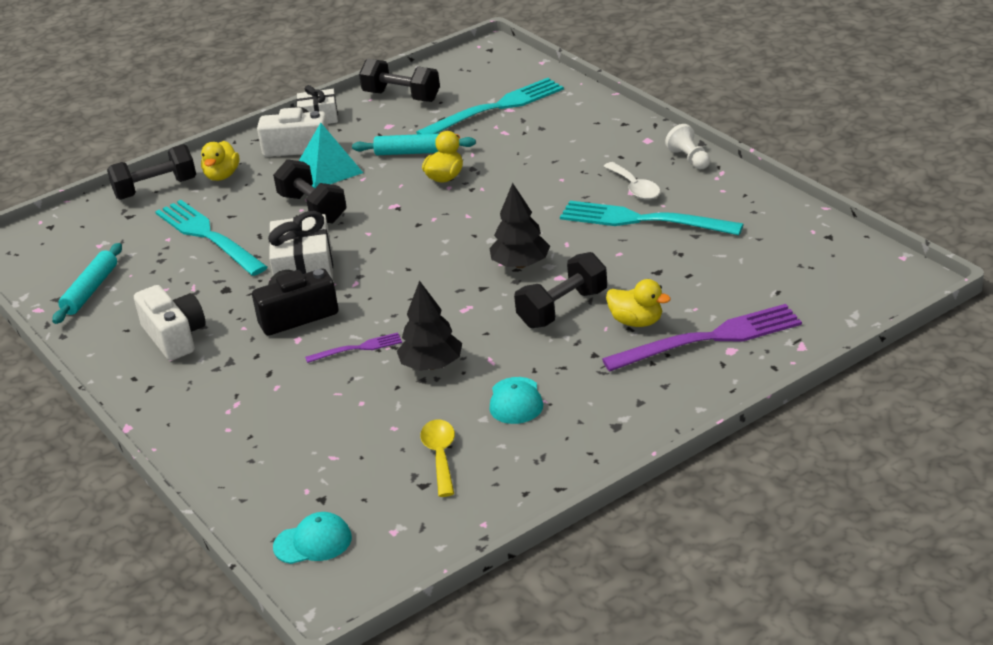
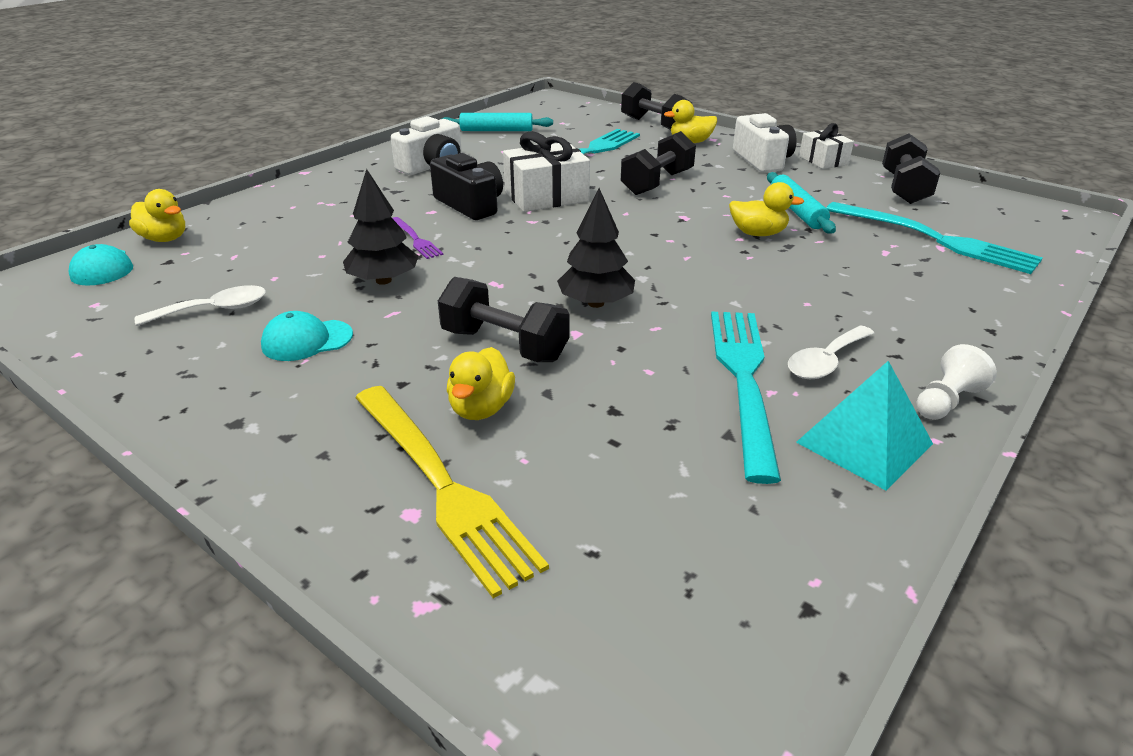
camera: 70 degrees right, 0 degrees up
turquoise pyramid [299,123,363,188] -> turquoise pyramid moved to [796,361,933,490]
yellow spoon [420,420,455,497] -> white spoon [135,285,266,326]
purple fork [602,304,802,372] -> yellow fork [355,386,549,598]
none -> yellow duck [129,189,185,242]

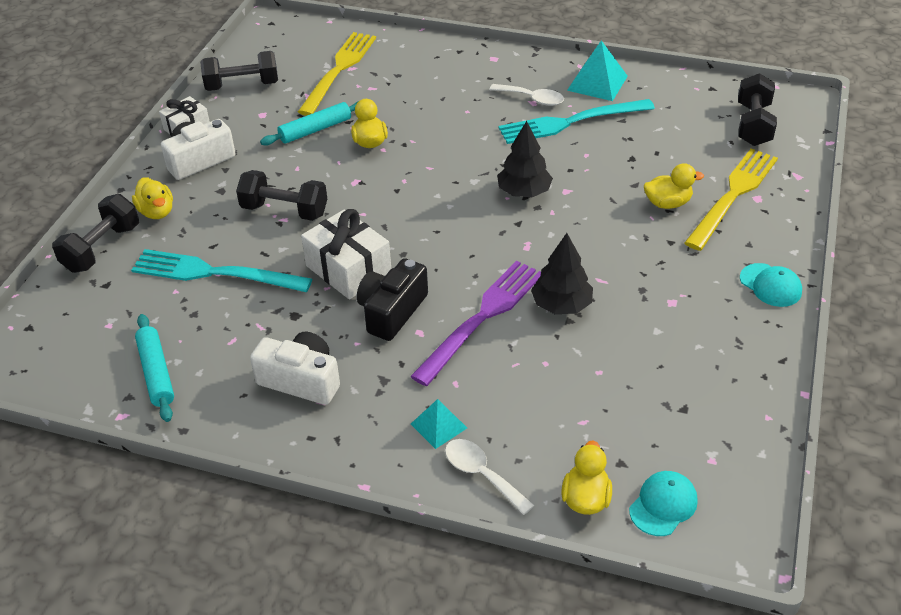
camera: 110 degrees left, 10 degrees up
white spoon [135,285,266,326] -> white spoon moved to [445,439,534,515]
turquoise cap [261,311,353,361] -> turquoise cap moved to [740,263,802,307]
purple fork [392,217,444,259] -> purple fork [410,261,541,386], size x2.06
black dumbbell [438,277,570,362] -> black dumbbell moved to [738,73,777,146]
turquoise fork [826,202,1043,274] -> yellow fork [298,32,376,116]
white pawn [916,344,997,420] -> none
none -> turquoise pyramid [411,399,467,449]

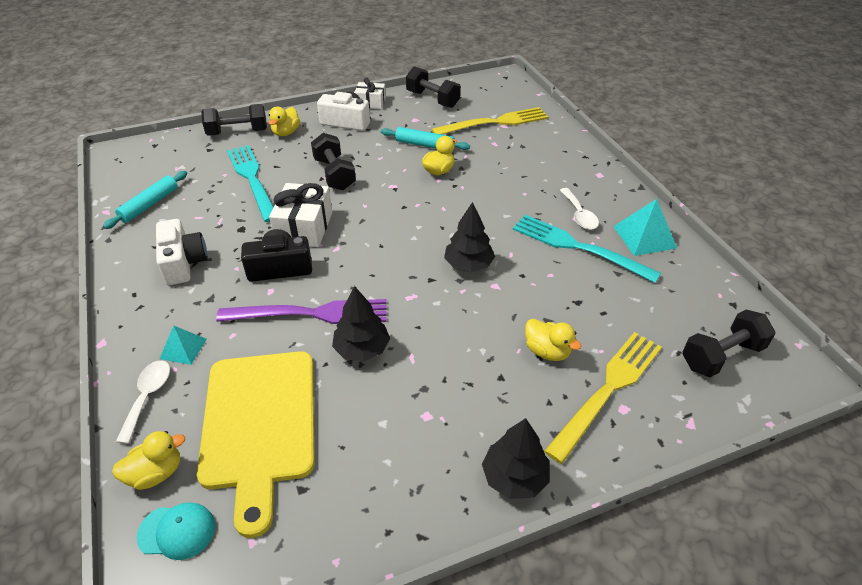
camera: 50 degrees right, 0 degrees up
yellow fork [684,149,778,251] -> yellow fork turned 45 degrees counterclockwise [544,332,662,464]
turquoise cap [740,263,802,307] -> black tree [482,418,550,499]
none -> yellow cutting board [197,351,314,538]

